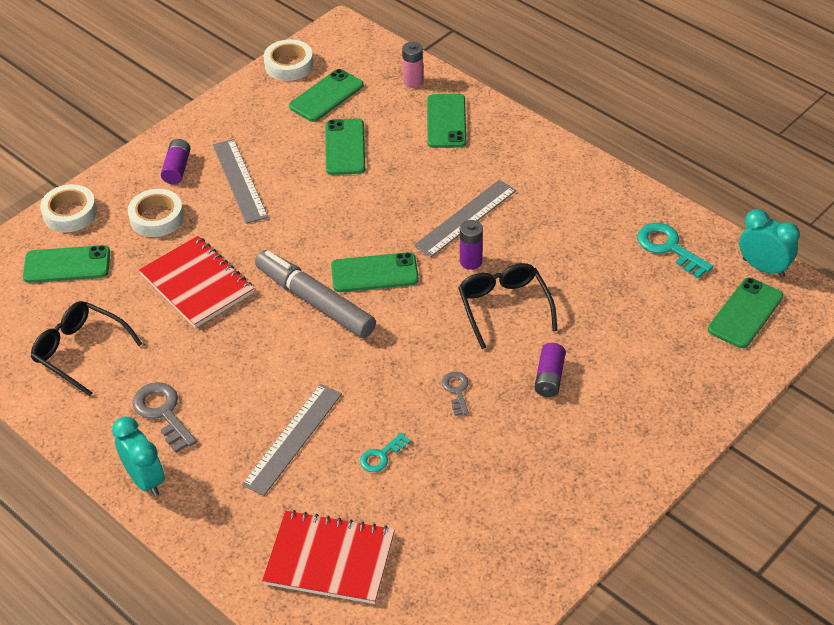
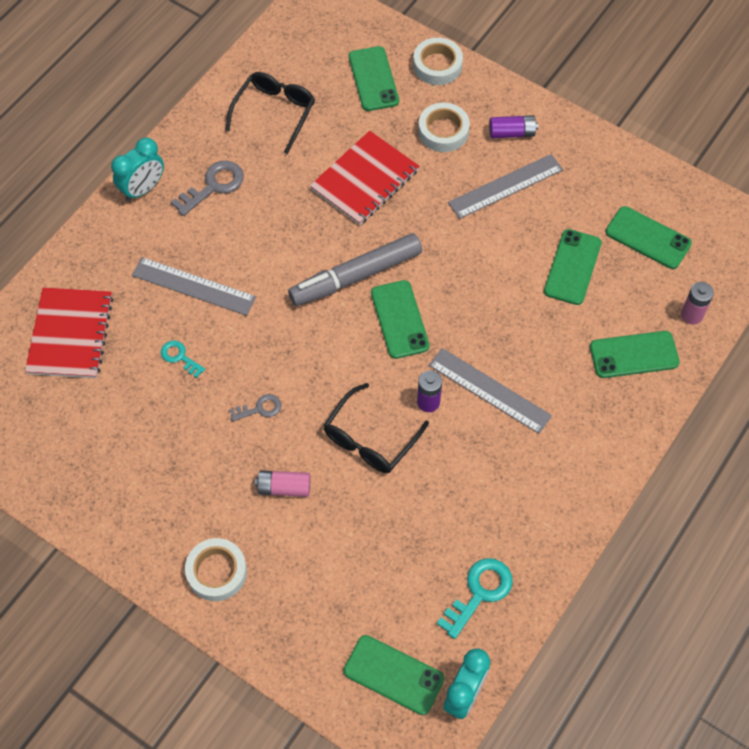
camera: 80 degrees right, 15 degrees up
grey marker [255,250,376,338] -> grey marker turned 150 degrees counterclockwise [288,233,422,306]
white tape [264,39,313,81] -> white tape moved to [185,538,247,601]
green phone [325,118,365,175] -> green phone turned 60 degrees counterclockwise [544,229,602,305]
black glasses [458,263,557,349] -> black glasses turned 150 degrees clockwise [323,383,429,473]
purple battery [535,343,566,397] -> pink battery [255,470,310,497]

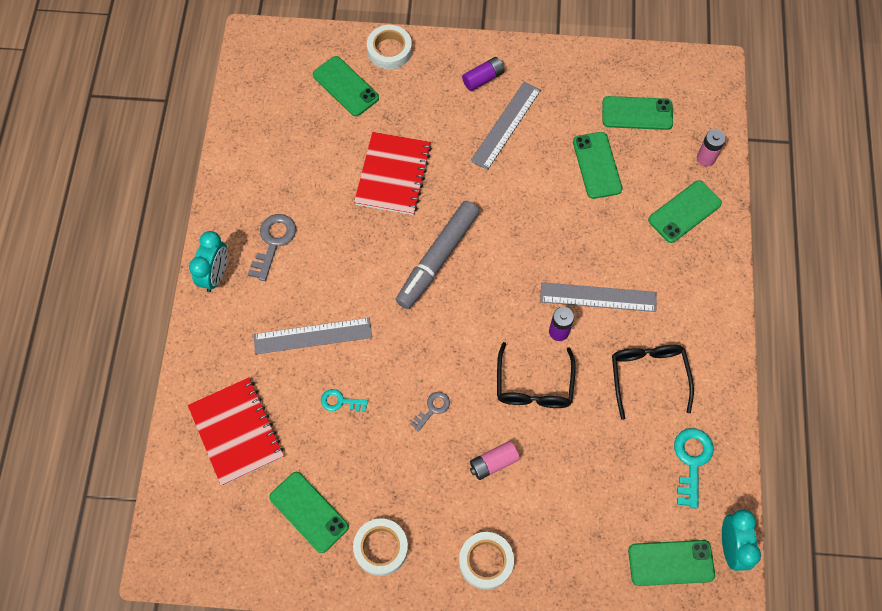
camera: 30 degrees left, 5 degrees up
black glasses [225,72,315,154] -> black glasses moved to [612,345,694,420]
green phone [371,280,430,359] -> green phone moved to [269,472,349,553]
white tape [418,103,470,152] -> white tape moved to [353,518,408,576]

